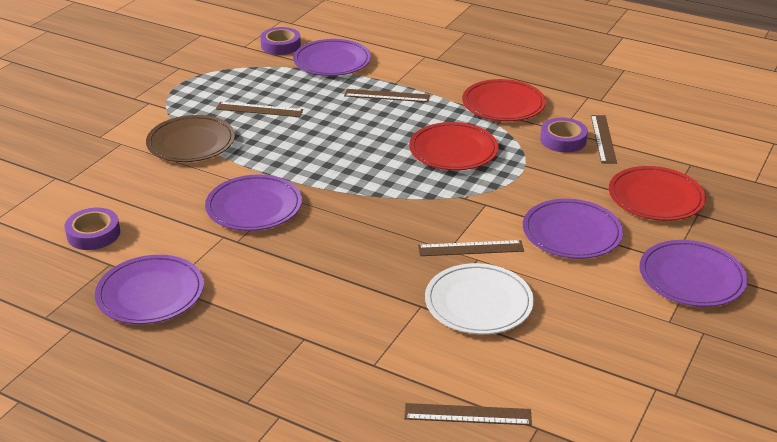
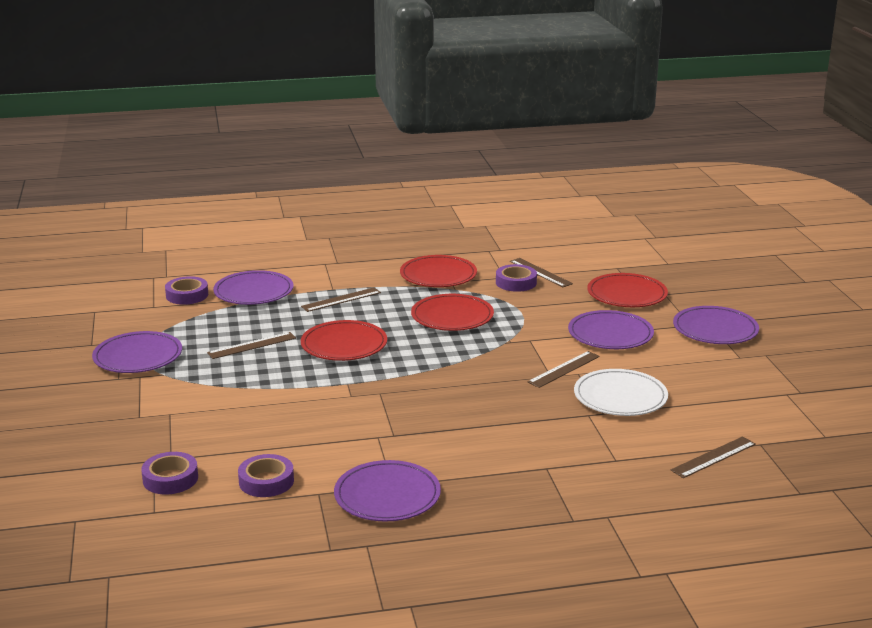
camera: 40 degrees left, 10 degrees down
brown plate [146,115,235,162] -> none
purple plate [205,175,302,231] -> purple plate moved to [92,331,182,373]
none -> purple tape [141,452,198,494]
none -> red plate [301,320,387,361]

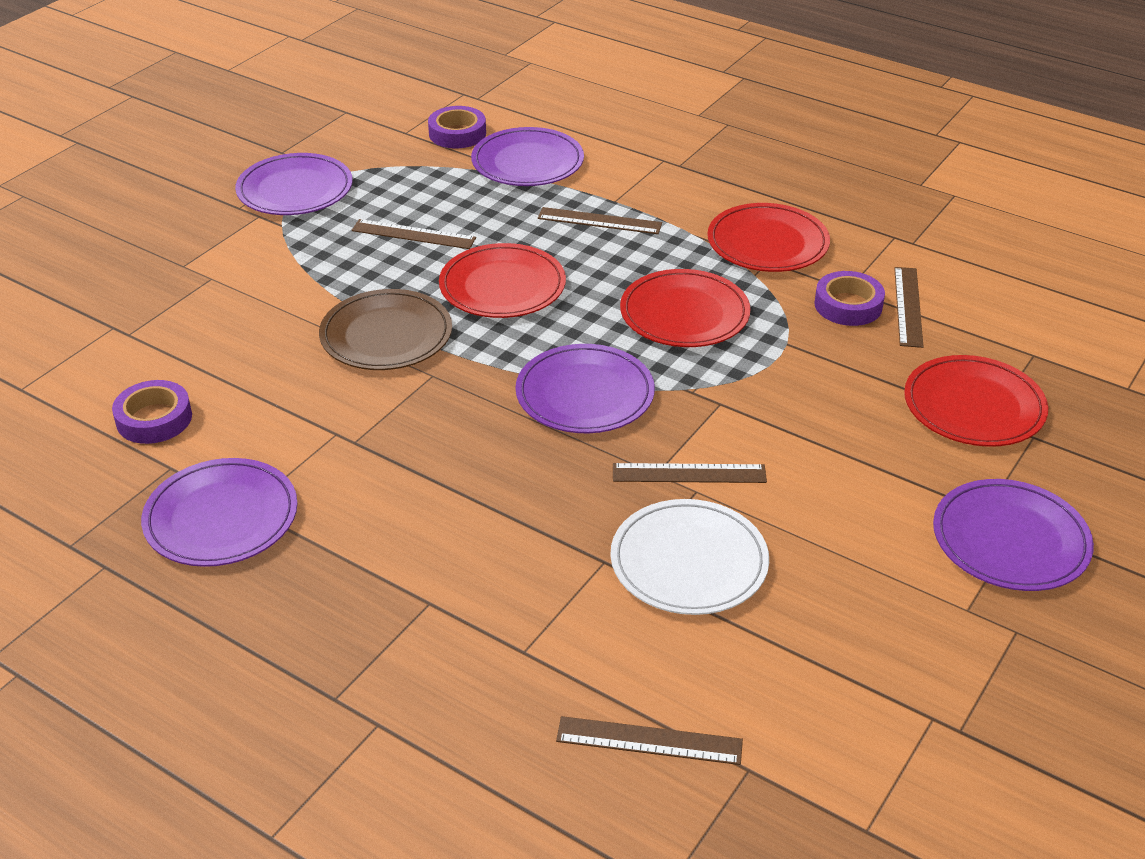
camera: 45 degrees right, 15 degrees up
purple tape [141,452,198,494] -> none
purple plate [568,310,654,349] -> purple plate moved to [515,344,655,433]
none -> brown plate [319,289,452,370]

